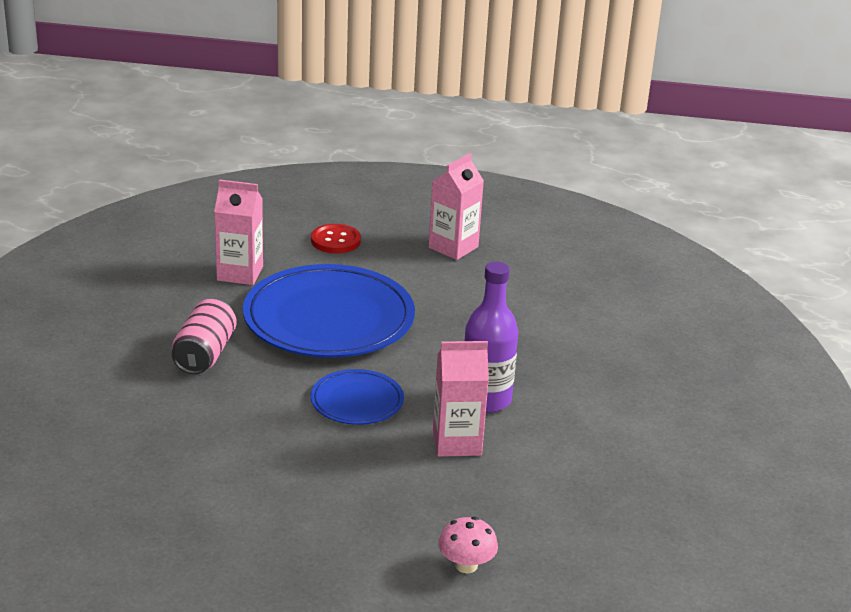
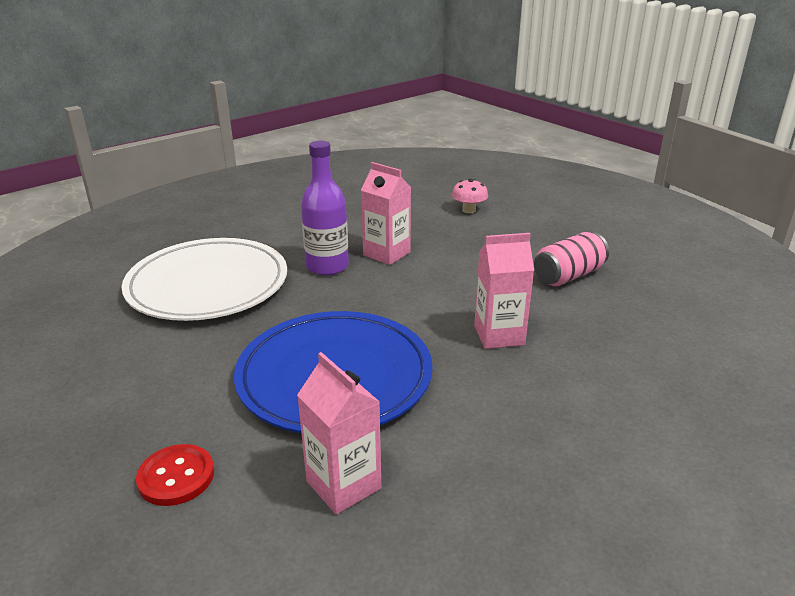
camera: 135 degrees left, 0 degrees up
pink can [172,299,237,374] -> pink can moved to [534,232,609,286]
blue plate [311,369,404,425] -> none
pink carton [429,153,484,260] -> pink carton moved to [474,233,534,349]
none -> white plate [122,238,287,321]

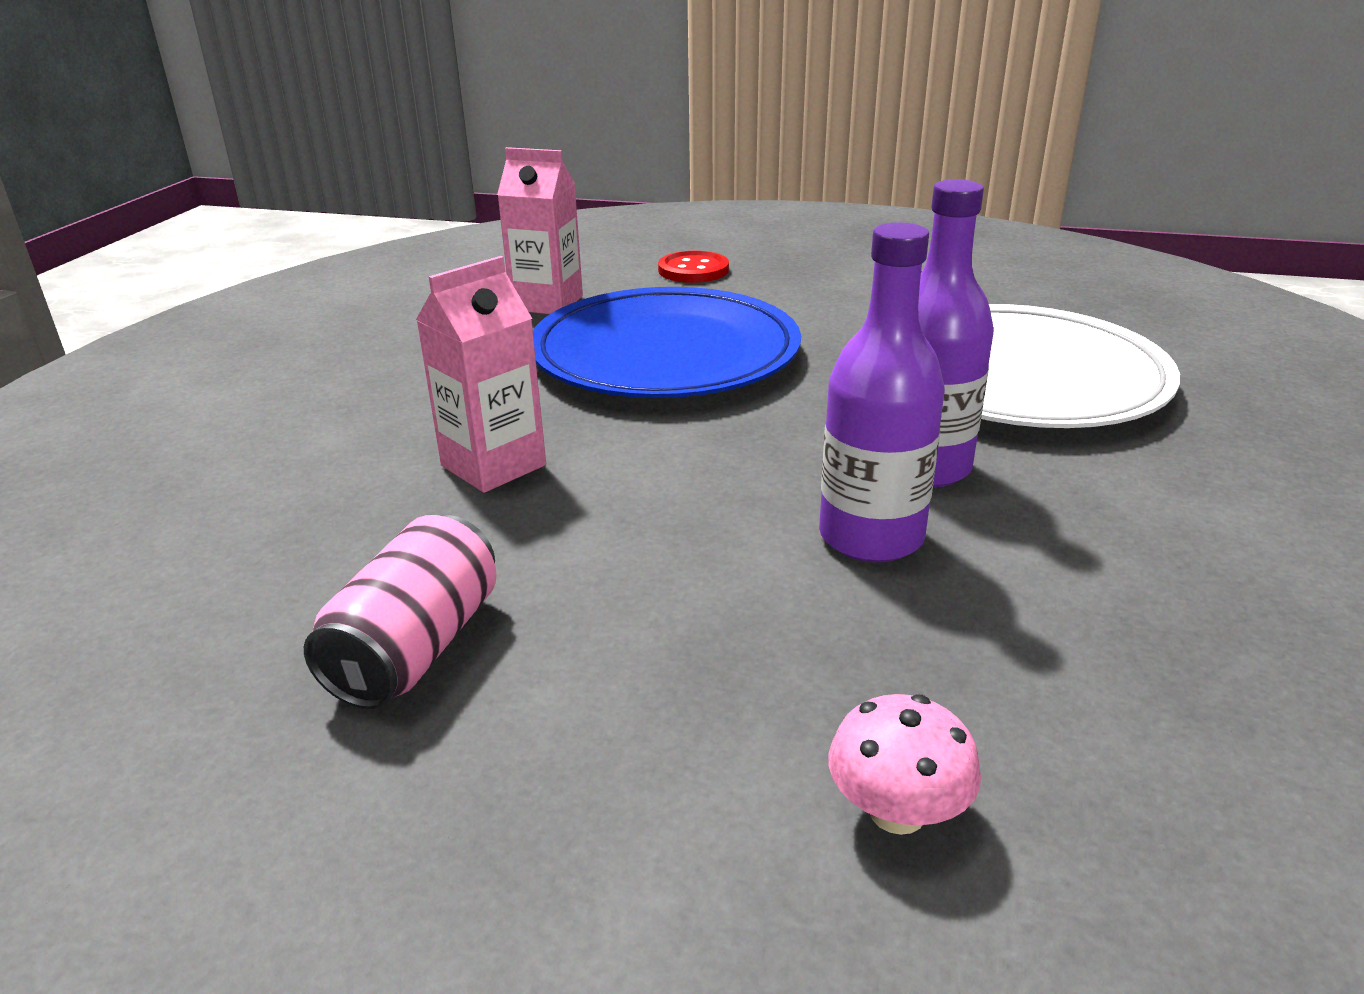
camera: 145 degrees right, 0 degrees up
pink carton [361,162,411,265] -> purple bottle [819,222,945,562]

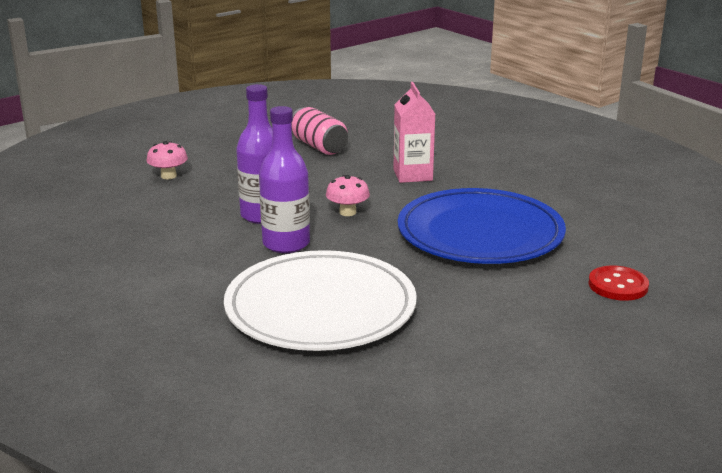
camera: 125 degrees right, 5 degrees down
pink carton [497,147,583,314] -> none
none -> pink mushroom [326,175,370,216]

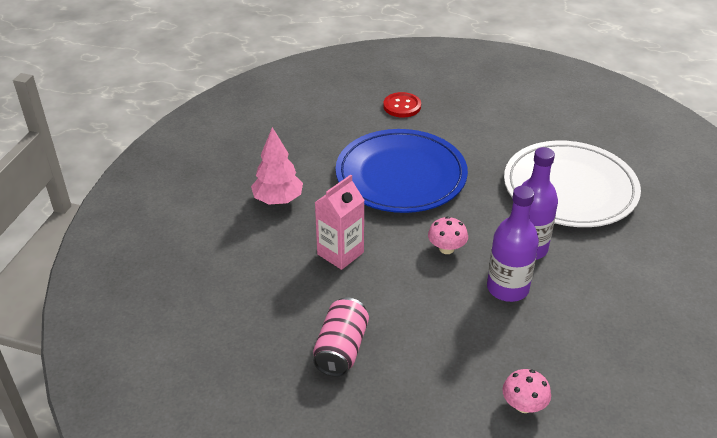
camera: 130 degrees left, 15 degrees up
none -> pink tree [251,127,303,205]

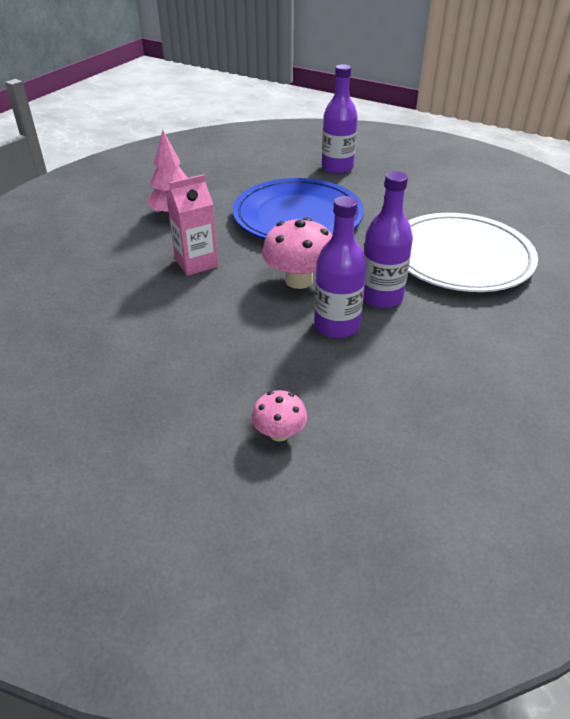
camera: 20 degrees right, 0 degrees up
pink can [313,297,369,377] -> none
red button [383,92,421,118] -> purple bottle [322,64,358,174]
pink mushroom [428,216,468,254] -> pink mushroom [262,218,332,289], size x1.76

